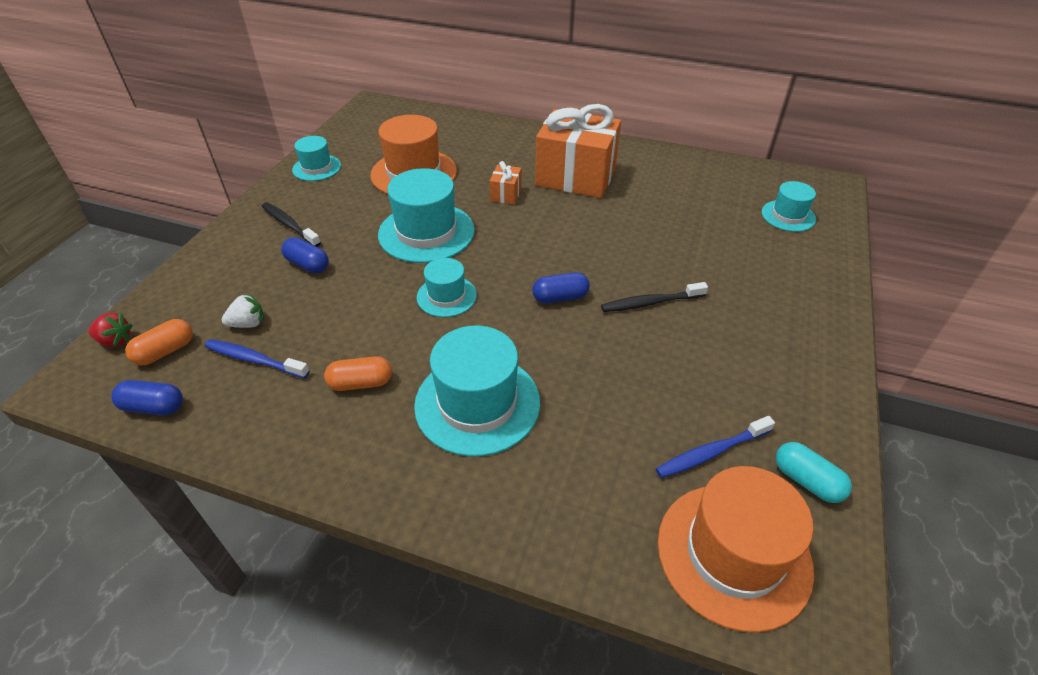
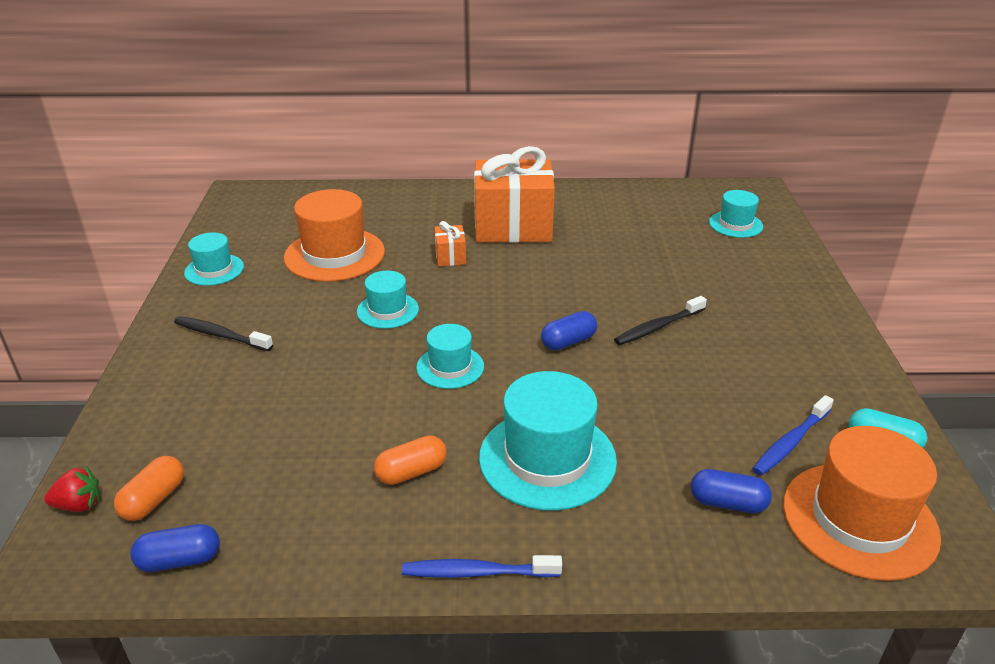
camera: 20 degrees left, 10 degrees down
blue toothbrush [204,339,310,378] -> blue toothbrush moved to [402,555,562,578]
white strawberry [222,294,264,328] -> none
blue capsule [281,237,329,273] -> blue capsule moved to [691,469,772,513]
turquoise hat [378,168,475,263] -> turquoise hat [357,271,419,329], size x0.56

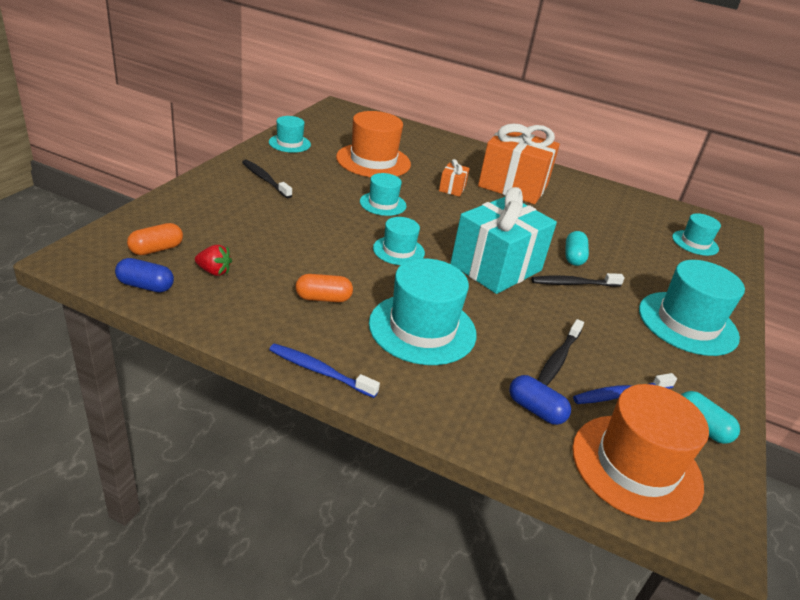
camera: 20 degrees right, 0 degrees up
red strawberry [44,466,100,512] -> red strawberry moved to [195,245,232,276]
blue capsule [541,311,597,351] -> turquoise gift [451,187,557,294]
none -> black toothbrush [538,319,584,386]
none -> turquoise capsule [565,231,589,266]
none -> turquoise hat [639,260,745,356]

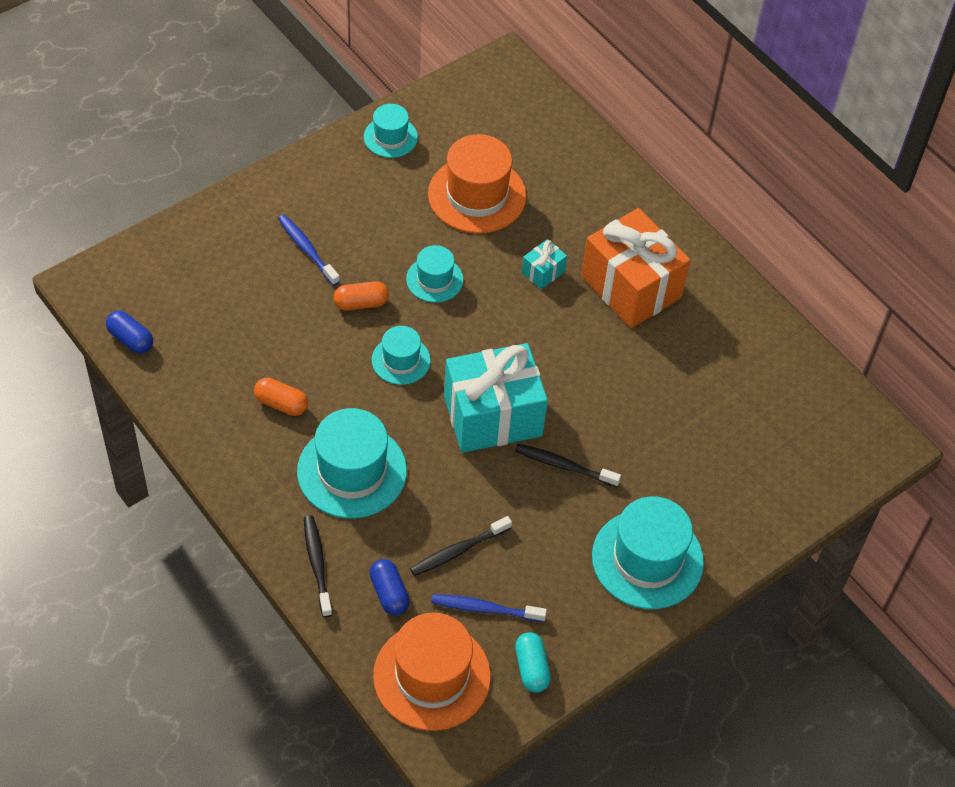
camera: 30 degrees right, 20 degrees up
orange capsule [127,223,183,255] -> orange capsule moved to [334,281,389,311]
red strawberry [195,245,232,276] -> none
black toothbrush [242,160,292,198] -> black toothbrush moved to [304,515,332,617]
blue toothbrush [269,343,380,398] -> blue toothbrush moved to [278,214,340,286]
orange gift [439,159,470,197] -> turquoise gift [522,239,567,289]
turquoise capsule [565,231,589,266] -> none
turquoise hat [672,213,721,256] -> none

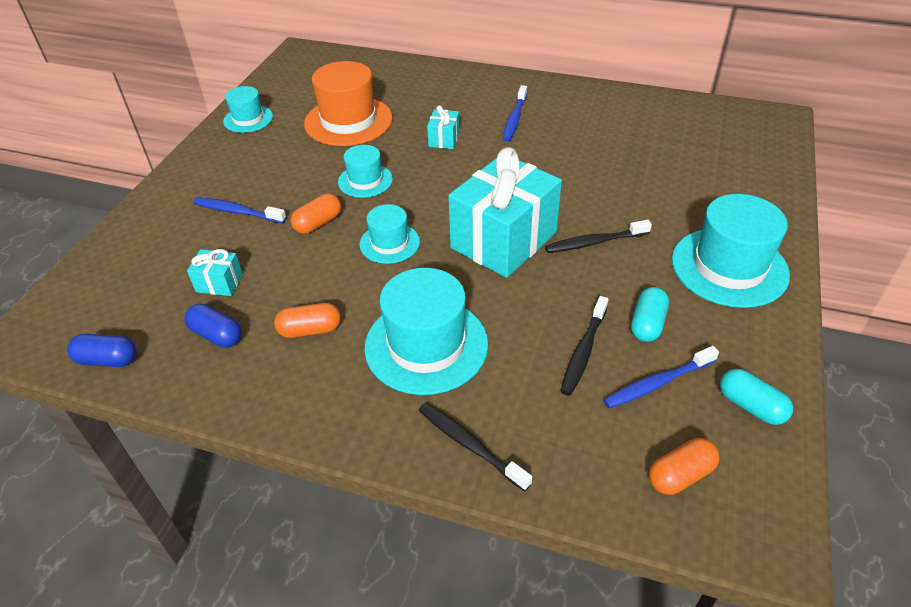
camera: 30 degrees left, 10 degrees down
blue capsule [369,559,410,615] -> blue capsule moved to [185,304,242,348]
orange hat [373,613,491,731] -> orange capsule [649,438,719,495]
orange gift [581,208,690,328] -> blue toothbrush [503,85,527,142]
none -> turquoise gift [187,249,243,296]
none -> turquoise capsule [631,287,669,342]

